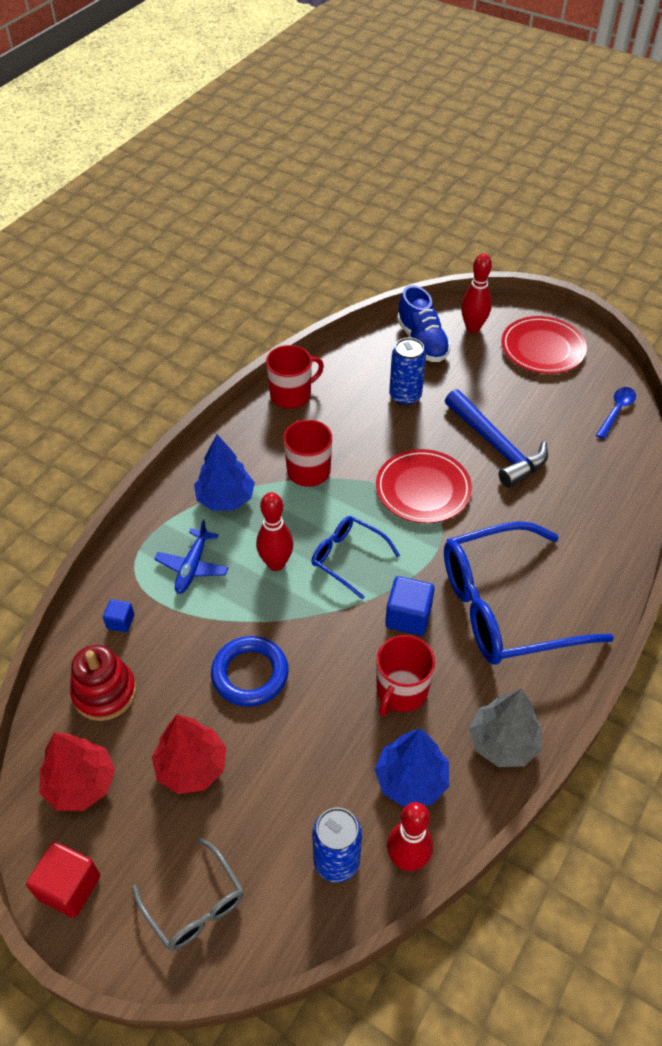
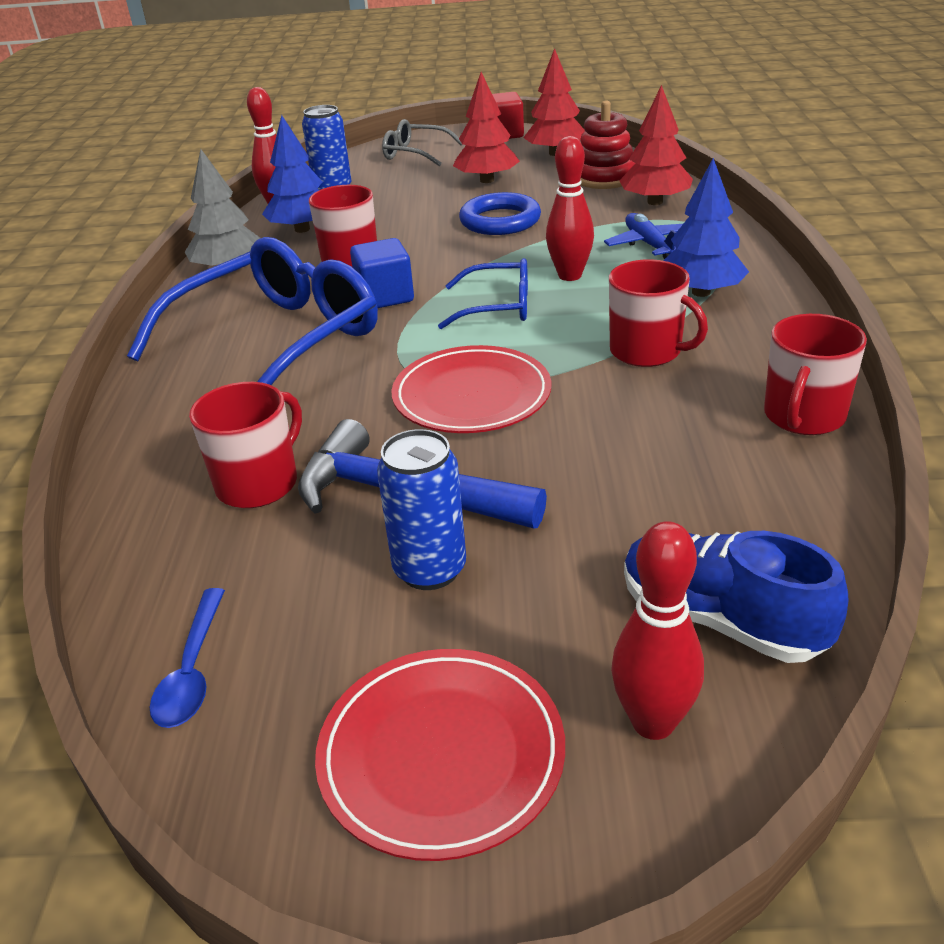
camera: 150 degrees right, 15 degrees down
blue cube [103,599,134,632] -> red tree [619,85,693,205]
blue can [389,338,426,406] -> blue can moved to [377,429,466,590]
none -> red mug [189,382,302,508]

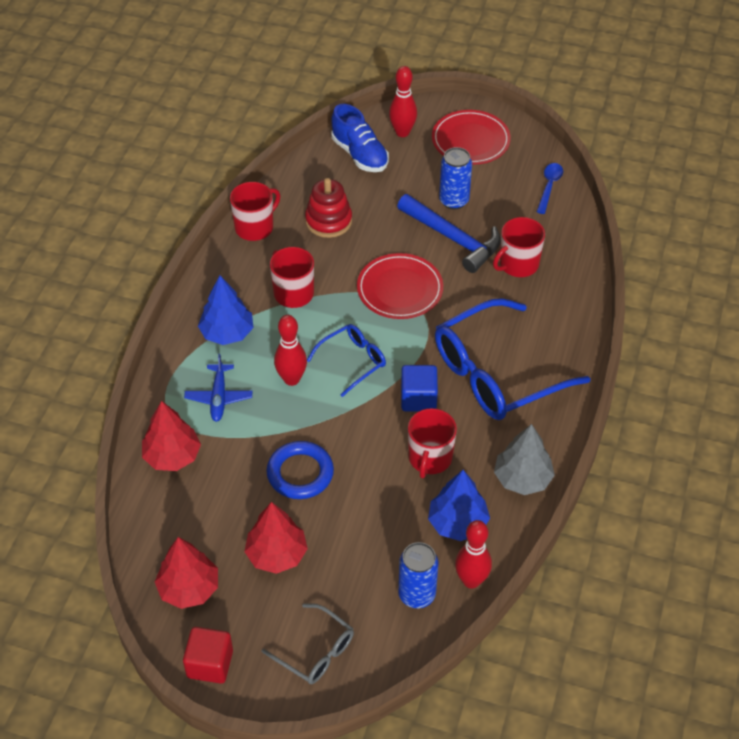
camera: 165 degrees left, 15 degrees up
blue glasses [438,258,528,329] -> blue glasses turned 120 degrees clockwise [307,324,386,397]
red stacking toy [580,100,635,189] -> red stacking toy moved to [305,178,352,238]

